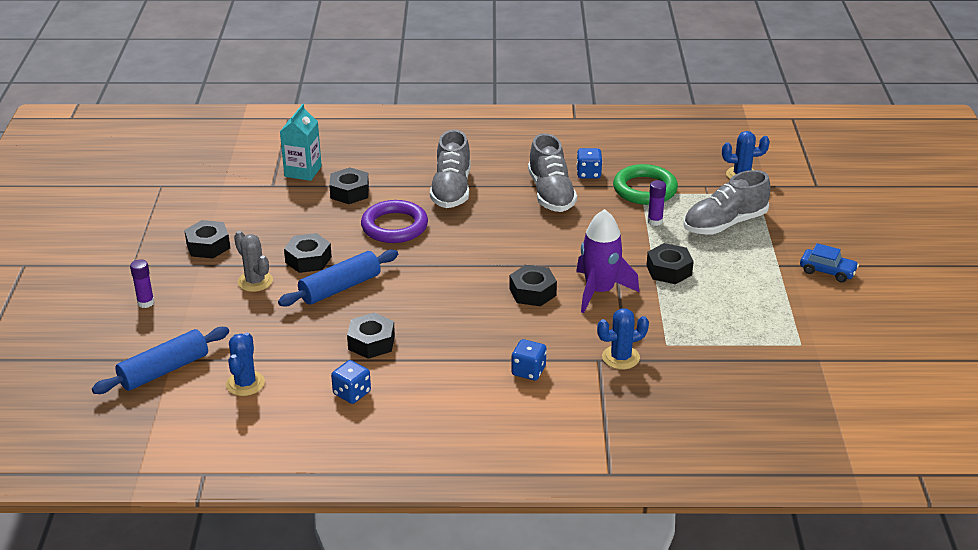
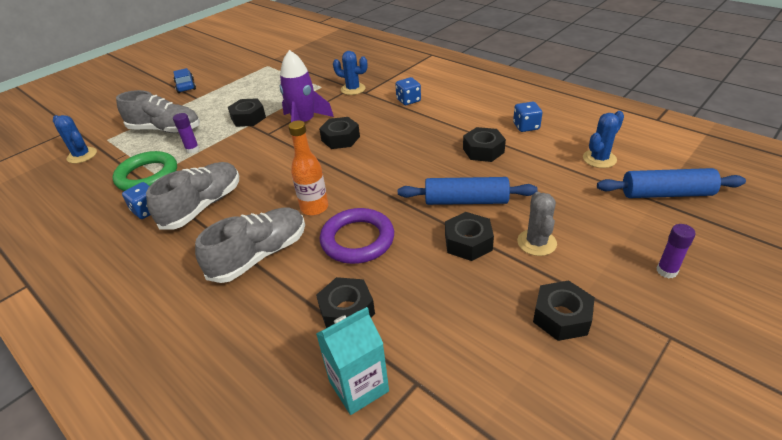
camera: 135 degrees left, 5 degrees up
none -> orange bottle [288,120,328,216]

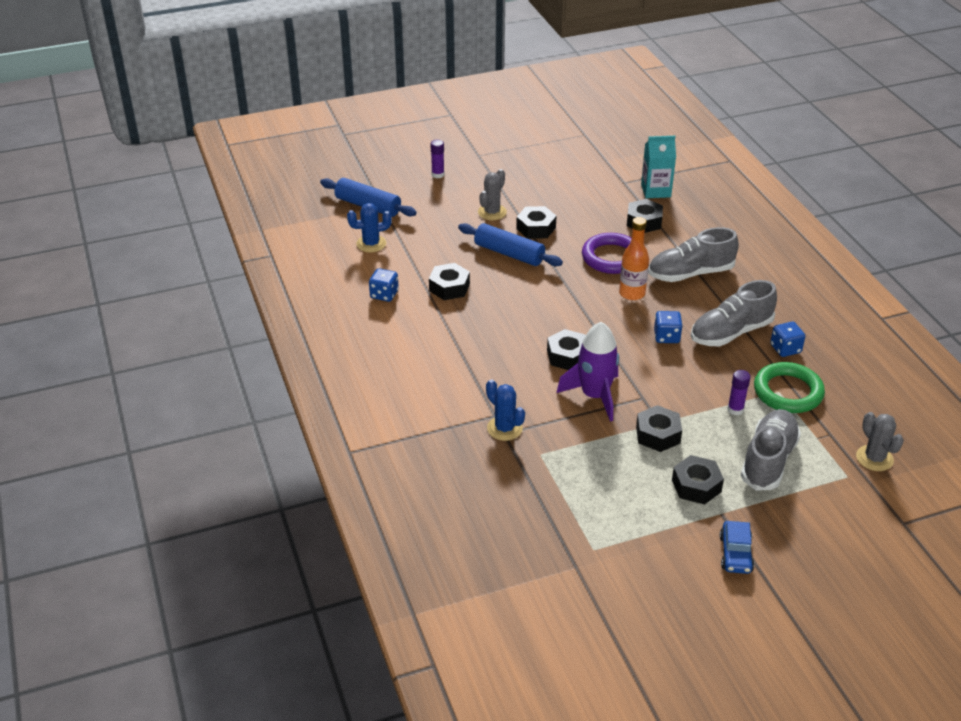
camera: 155 degrees left, 0 degrees up
blue cactus [53,115,97,164] -> grey cactus [856,412,904,471]
grey shoe [116,90,200,133] -> grey shoe turned 75 degrees clockwise [741,409,801,491]
blue dice [395,77,421,105] -> blue dice moved to [654,311,683,343]
black nut [533,280,595,341] -> black nut moved to [672,455,724,504]

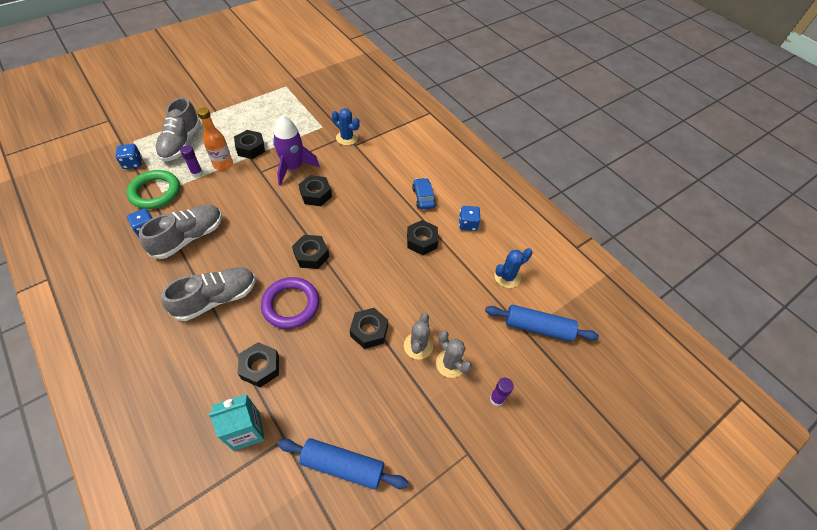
camera: 160 degrees right, 15 degrees up
blue rolling pin [458,223,563,266] -> blue rolling pin moved to [277,438,408,490]
orange bottle [619,217,649,300] -> orange bottle moved to [197,107,233,171]
blue dice [654,311,683,343] -> blue dice moved to [116,144,142,169]
black nut [672,455,724,504] -> black nut moved to [292,235,329,269]
blue car [720,521,754,574] -> blue car moved to [412,178,436,209]
grey cactus [856,412,904,471] -> grey cactus moved to [436,330,472,378]

